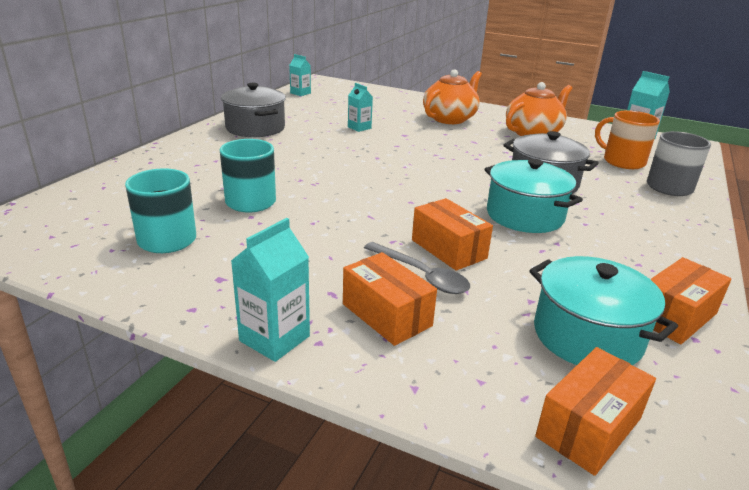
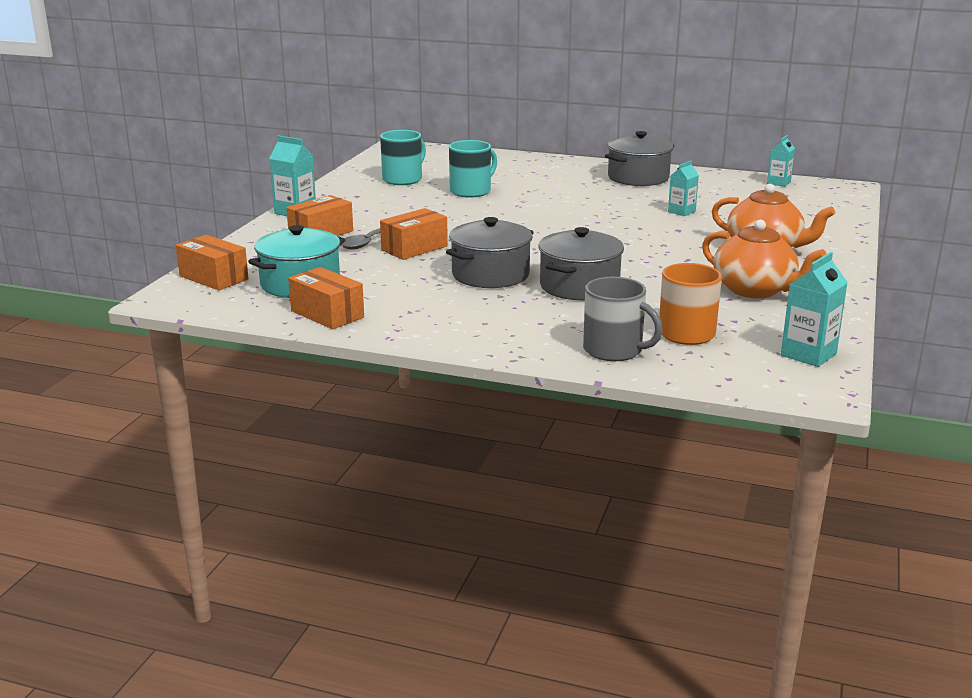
camera: 85 degrees right, 5 degrees down
turquoise pot [485,159,583,233] -> grey pot [446,217,534,288]

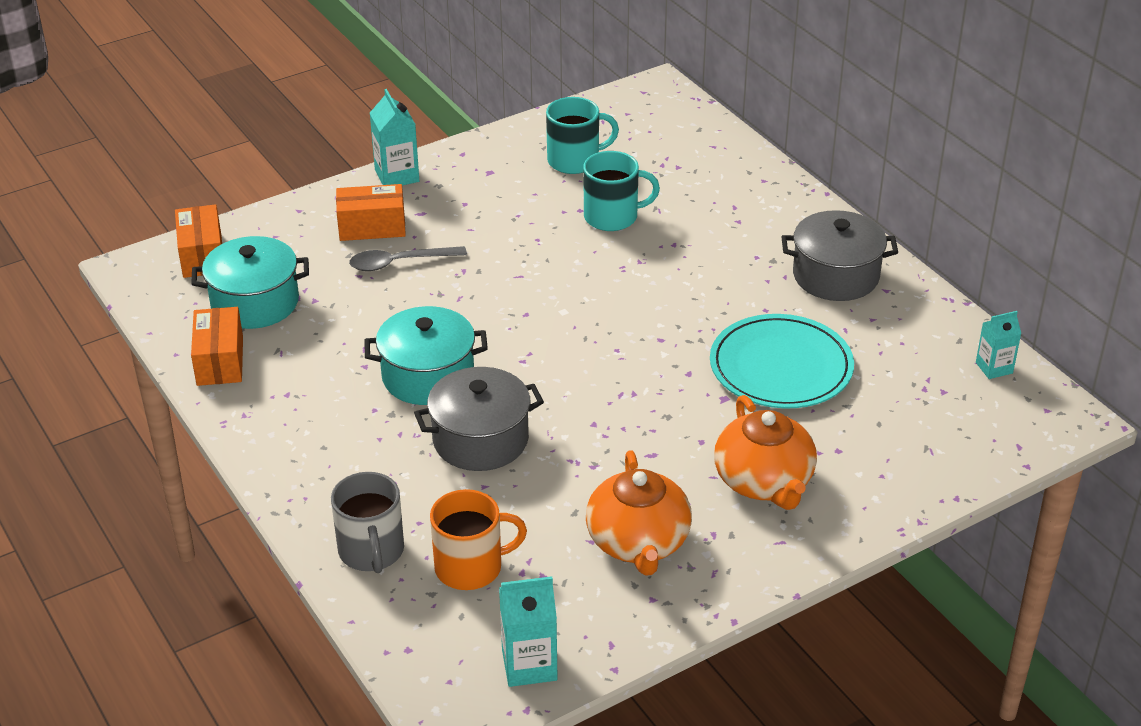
camera: 40 degrees right, 15 degrees up
orange box [380,208,448,260] -> none
grey pot [446,217,534,288] -> turquoise pot [364,306,488,405]
turquoise carton [668,161,699,216] -> turquoise plate [710,314,854,408]

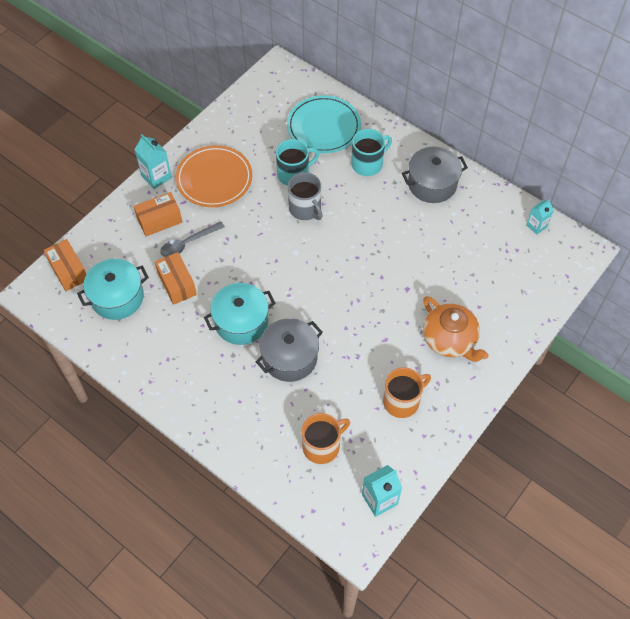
camera: 20 degrees left, 20 degrees up
orange box [191,307,243,386] -> orange box moved to [155,252,197,305]
grey mug [331,472,404,573] -> grey mug moved to [288,172,323,220]
turquoise mug [546,97,619,174] -> turquoise mug moved to [351,129,392,176]
orange teapot [586,450,692,576] -> orange mug [383,367,431,418]
turquoise plate [710,314,854,408] -> turquoise plate moved to [287,95,361,153]
none -> orange plate [175,145,252,207]

